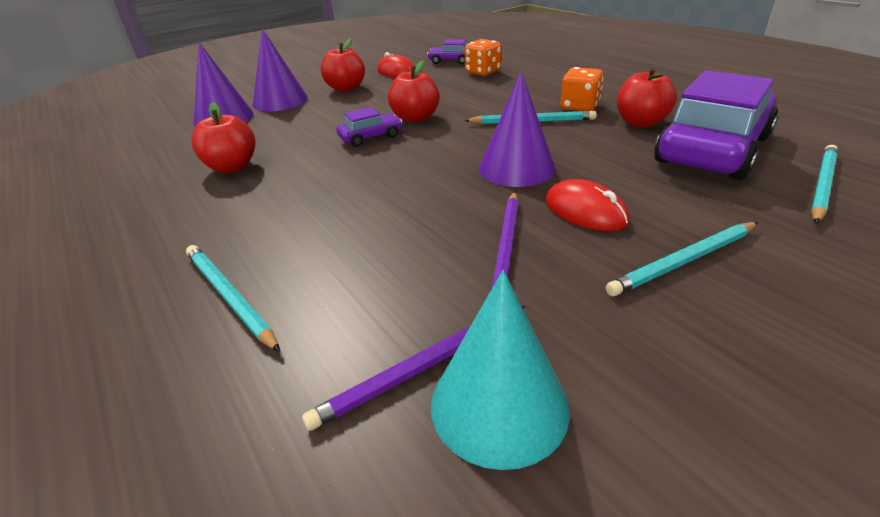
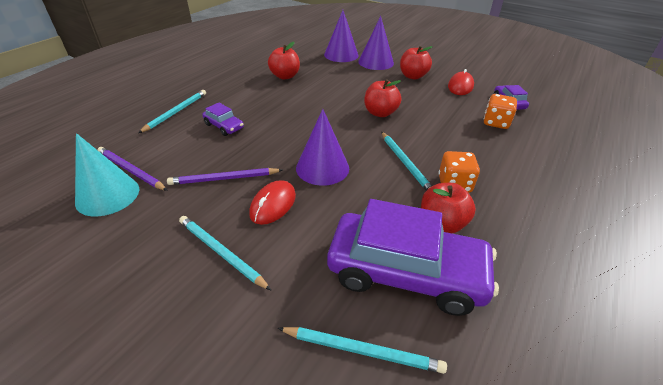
camera: 65 degrees right, 5 degrees up
purple car [336,107,402,147] -> purple car moved to [202,103,244,136]

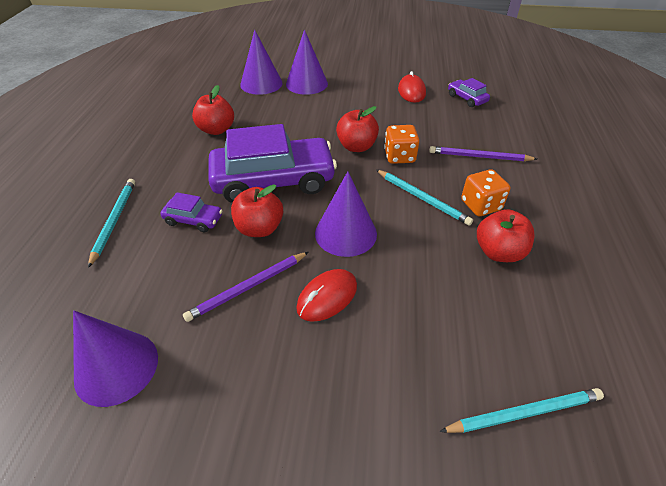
camera: 25 degrees left, 5 degrees up
turquoise cone [75,133,139,217] -> purple cone [73,311,158,407]
purple pencil [97,147,168,191] -> purple pencil moved to [429,146,537,161]
turquoise pencil [179,216,271,290] -> none
red mouse [249,180,296,225] -> red mouse turned 45 degrees clockwise [296,269,357,322]
purple car [327,199,499,316] -> purple car moved to [208,124,337,203]
red apple [400,46,433,80] -> red apple moved to [231,184,283,237]
orange dice [484,94,517,129] -> orange dice moved to [384,125,419,164]

